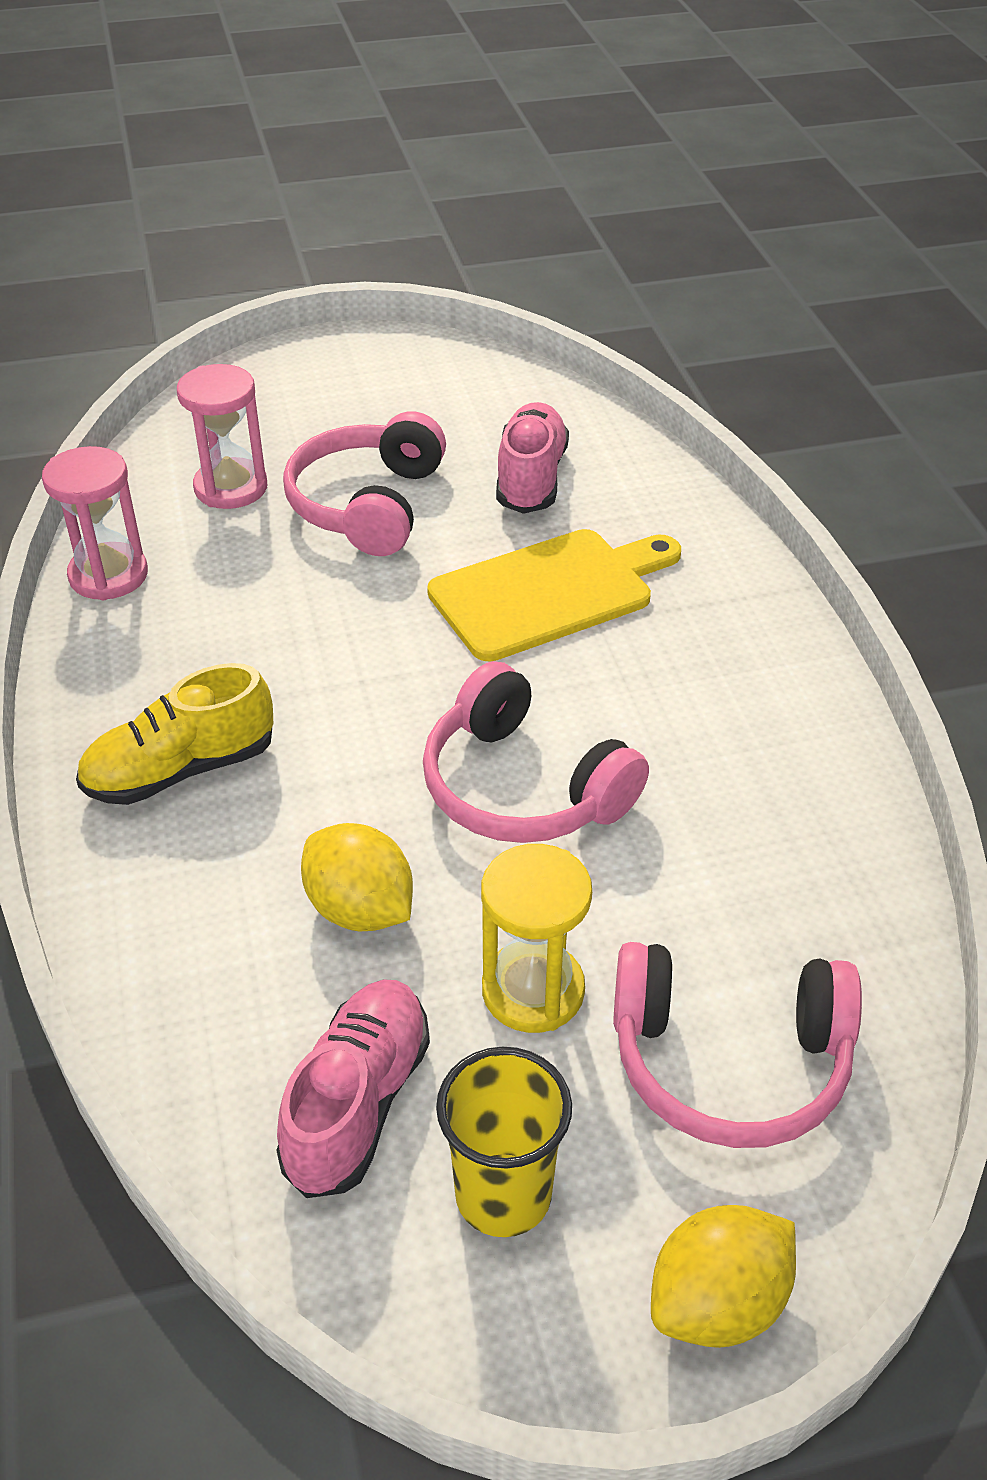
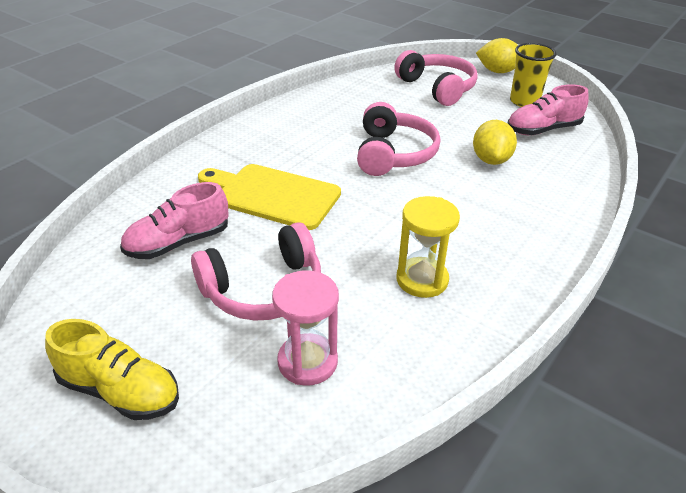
camera: 130 degrees left, 5 degrees down
pink hourglass [42,446,148,600] -> none
yellow shoe [76,663,274,805] -> yellow shoe moved to [45,319,179,420]
yellow hourglass [481,844,592,1033] -> yellow hourglass moved to [397,196,460,298]

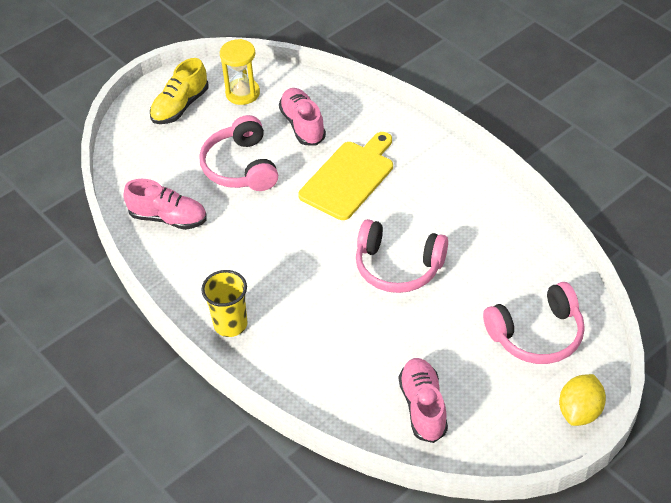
camera: 105 degrees right, 10 degrees up
pink hourglass [272,270,339,386] -> none
yellow hourglass [397,196,460,298] -> yellow hourglass moved to [220,39,260,105]
yellow lemon [473,120,517,165] -> none
yellow cup [510,43,557,107] -> yellow cup moved to [201,270,247,337]
none -> pink shoe [123,179,207,230]

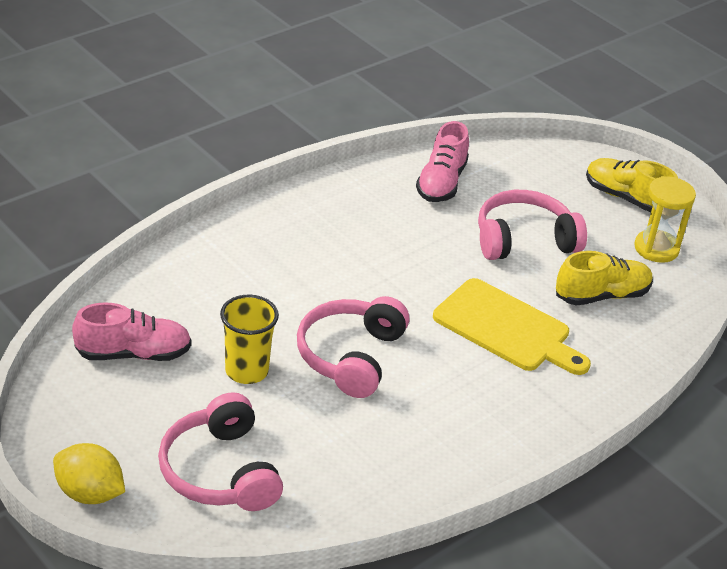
camera: 85 degrees right, 10 degrees down
yellow cup [201,270,247,337] -> yellow cup moved to [220,295,279,384]
pink shoe [279,88,326,146] -> yellow shoe [556,251,653,306]

